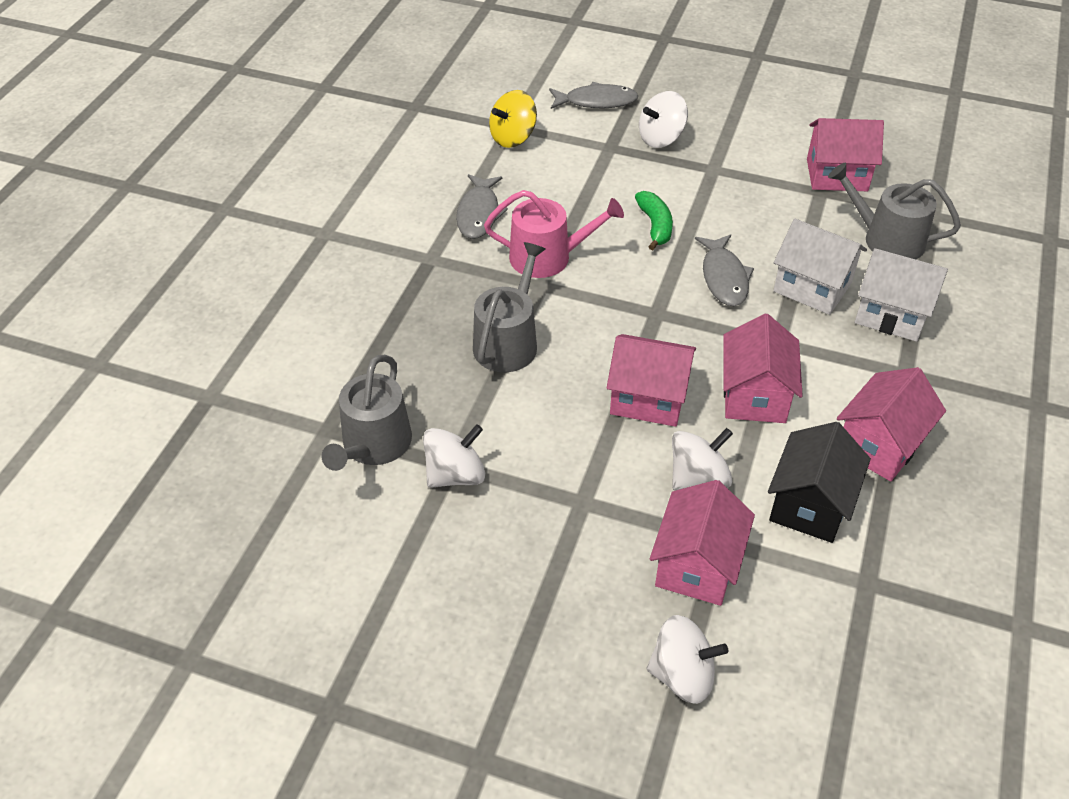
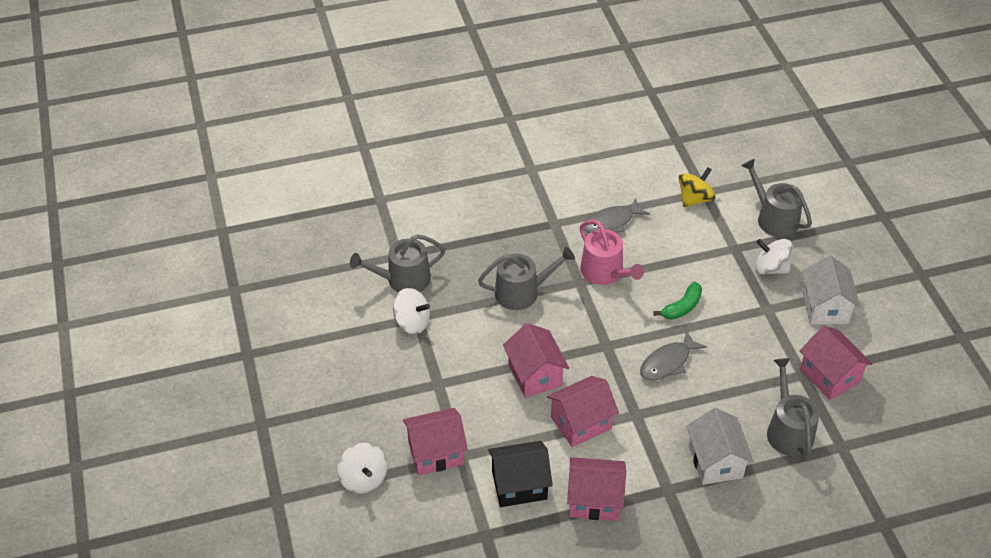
camera: 55 degrees right, 0 degrees up
yellow spinning top [489,90,537,148] -> yellow spinning top turned 120 degrees clockwise [679,167,716,207]
grey fish [549,82,639,109] -> grey watering can [741,159,812,237]
white spinning top [672,428,733,490] -> none
white house [773,219,867,315] -> white house moved to [802,256,860,325]

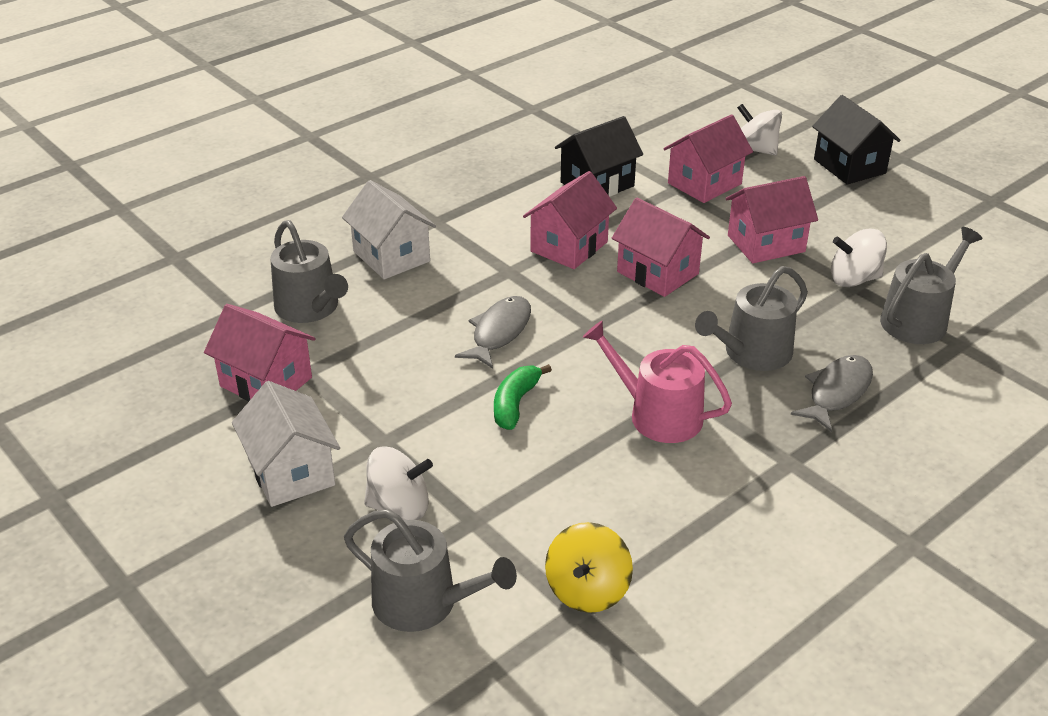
camera: 155 degrees right, 10 degrees down
pink house [567,457,626,521] -> pink house moved to [725,176,818,263]
grey fish [584,198,650,233] -> grey fish moved to [791,355,873,432]
none -> black house [812,95,901,185]

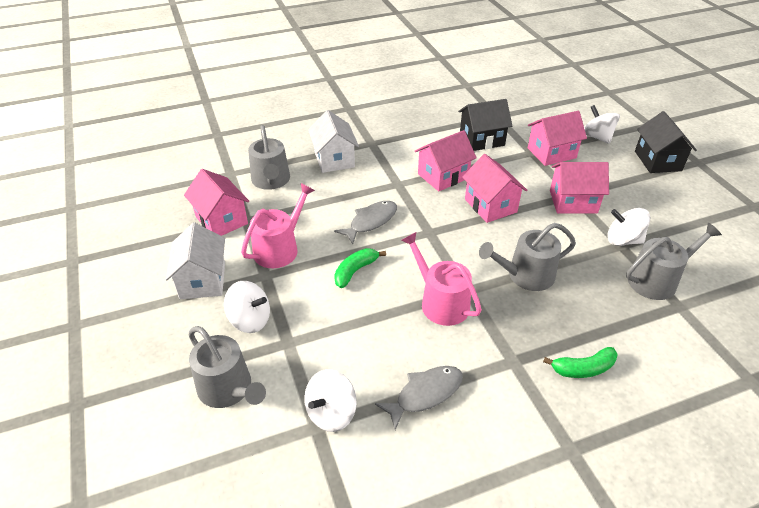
camera: 20 degrees right, 5 degrees up
yellow spinning top [545,522,633,613] -> white spinning top [304,369,357,432]
grey fish [791,355,873,432] -> grey fish moved to [375,366,463,430]
none -> pink watering can [241,183,315,268]
none -> green banana [543,347,618,378]

